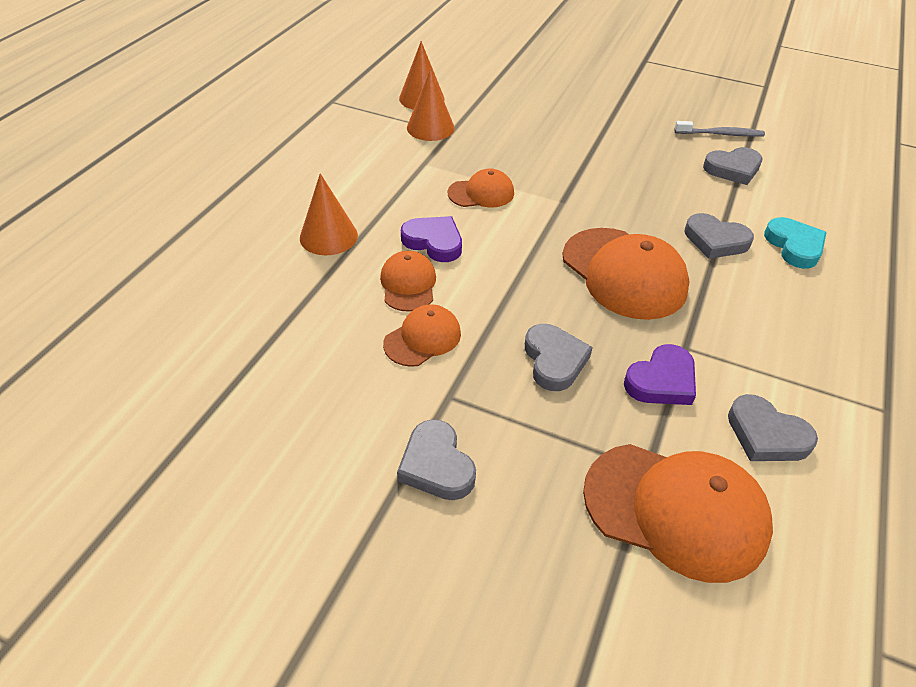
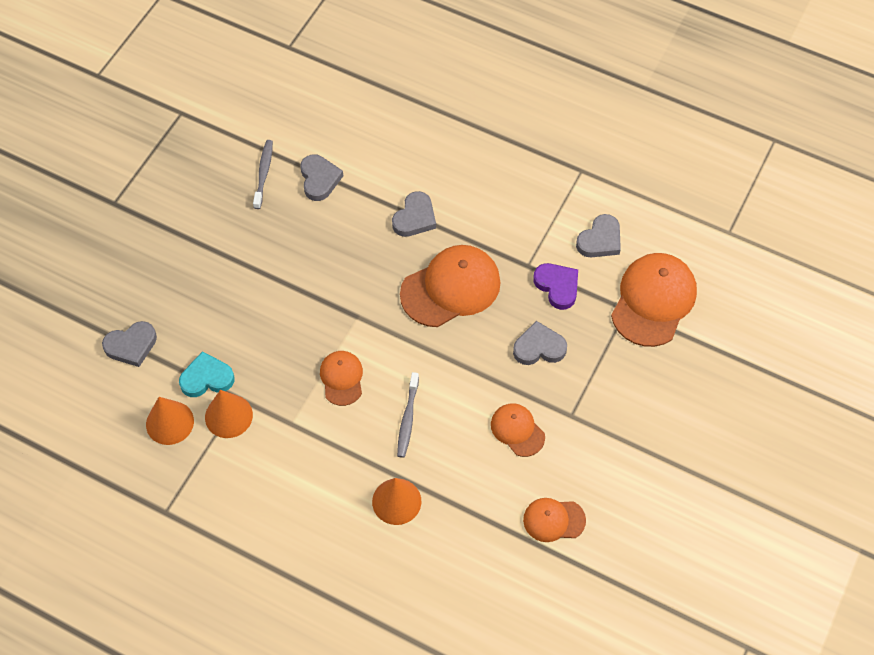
camera: 85 degrees left, 15 degrees up
orange cap [380,251,436,312] -> orange cap moved to [523,498,586,542]
grey heart [397,419,476,500] -> grey heart moved to [102,321,157,367]
purple heart [401,216,462,262] -> grey toothbrush [397,372,419,458]
turquoise heart [764,217,827,269] -> turquoise heart moved to [179,351,235,397]

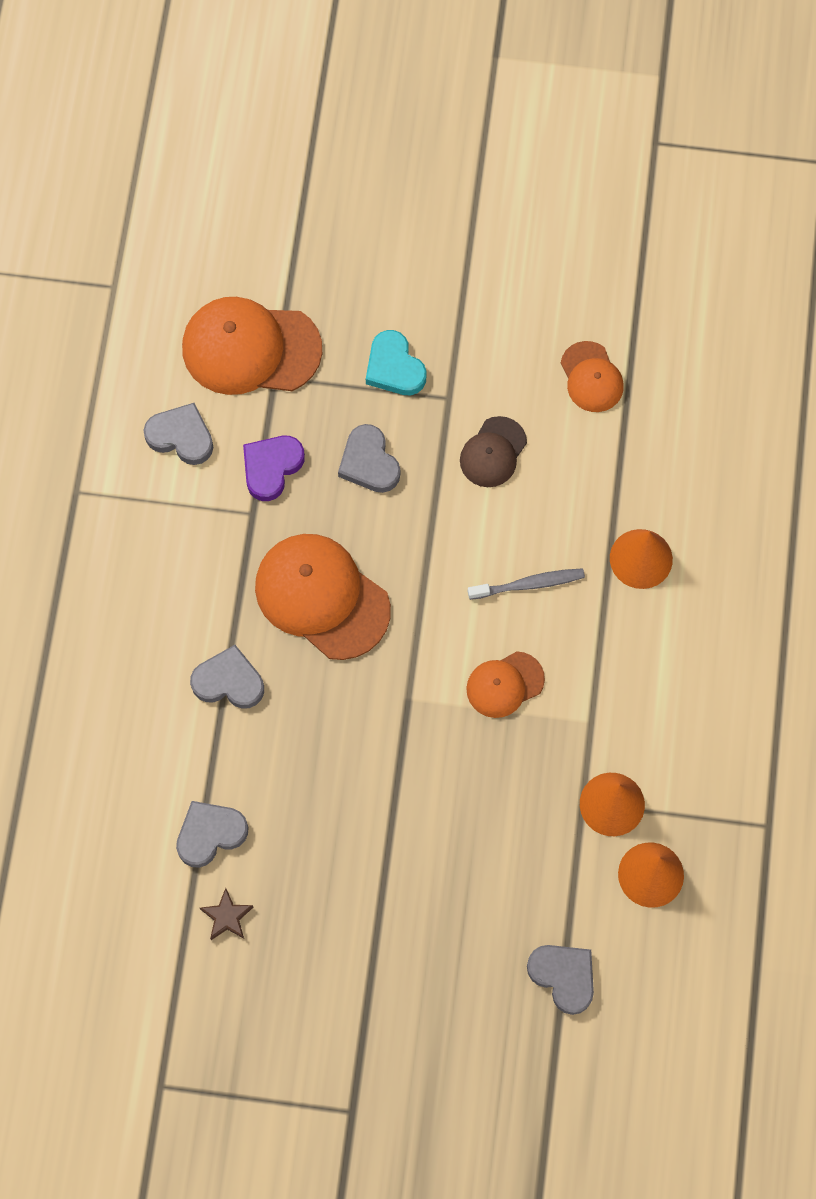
camera: 110 degrees left, 10 degrees up
turquoise heart [179,351,235,397] -> turquoise heart moved to [366,330,427,395]
grey toothbrush [253,140,273,209] -> brown star [200,888,253,940]
orange cap [491,403,545,457] -> brown cap [460,416,527,487]

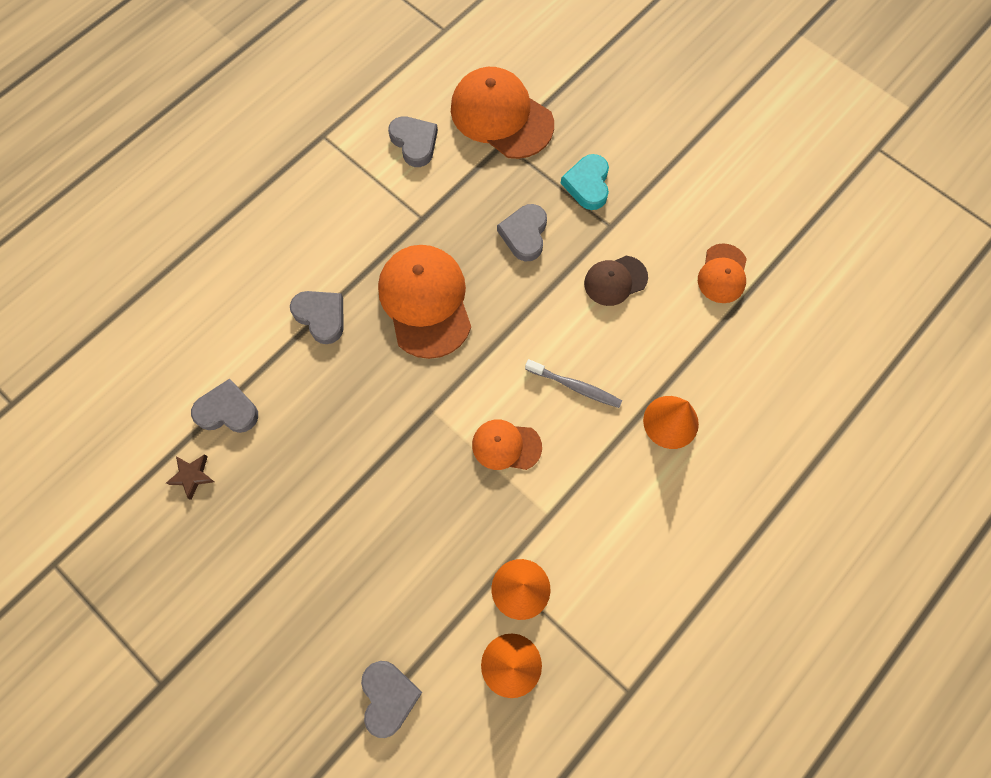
camera: 35 degrees right, 0 degrees up
purple heart [243,436,305,501] -> none

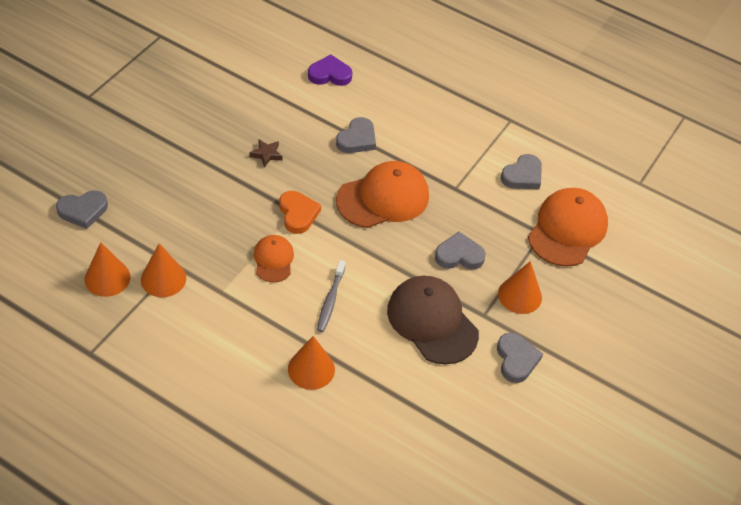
camera: 75 degrees right, 20 degrees down
brown star [166,454,214,500] -> brown star moved to [249,139,283,168]
grey heart [191,379,258,433] -> grey heart moved to [497,333,543,383]
turquoise heart [561,154,609,210] -> orange cone [498,261,542,314]
brown cap [584,256,648,306] -> brown cap [387,276,479,365], size x1.83
orange cap [698,243,747,303] -> none
none -> orange heart [279,191,321,234]
none -> purple heart [308,54,353,86]

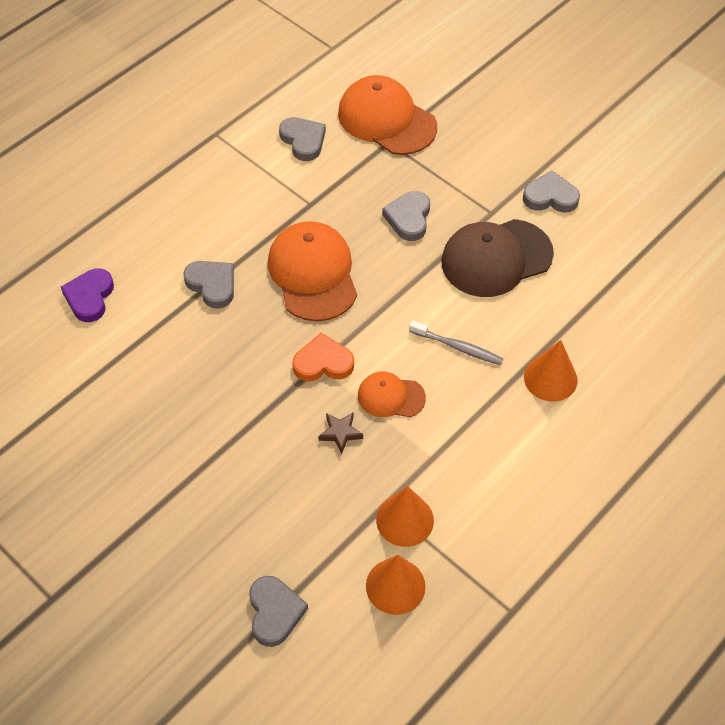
camera: 75 degrees left, 5 degrees up
brown star [249,139,283,168] -> brown star moved to [318,412,363,454]
orange cone [498,261,542,314] -> none

